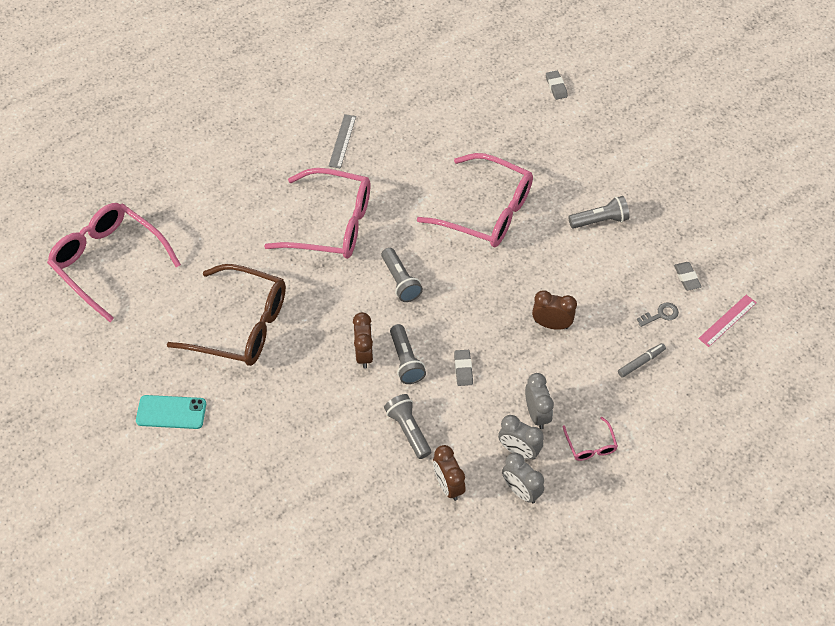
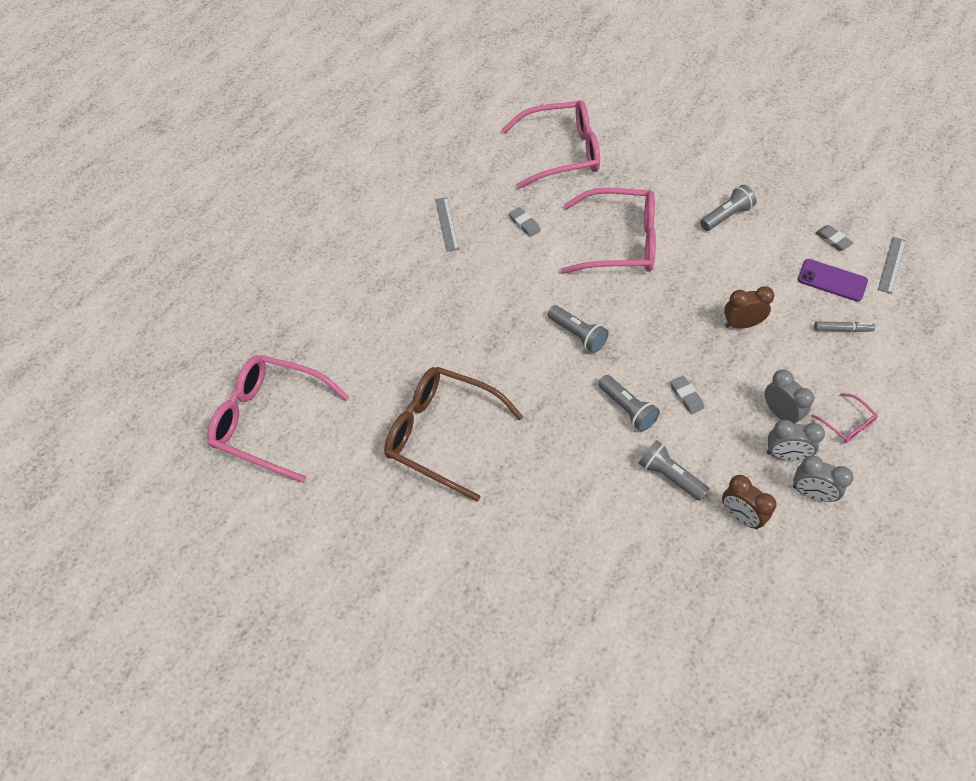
camera: 20 degrees left, 0 degrees up
turquoise phone [136,395,206,429] -> none
brown glasses [167,264,286,366] -> brown glasses turned 150 degrees counterclockwise [384,367,524,502]
pink glasses [264,168,370,259] -> pink glasses moved to [502,100,600,189]
brown clock [353,312,373,369] -> none
grey eraser [546,71,568,100] -> grey eraser moved to [509,207,541,237]
grey marker [618,343,666,377] -> grey marker turned 60 degrees clockwise [814,321,875,332]
grey key [637,302,679,327] -> purple phone [798,259,868,302]
pink ruler [698,295,757,347] -> grey ruler [878,237,906,294]

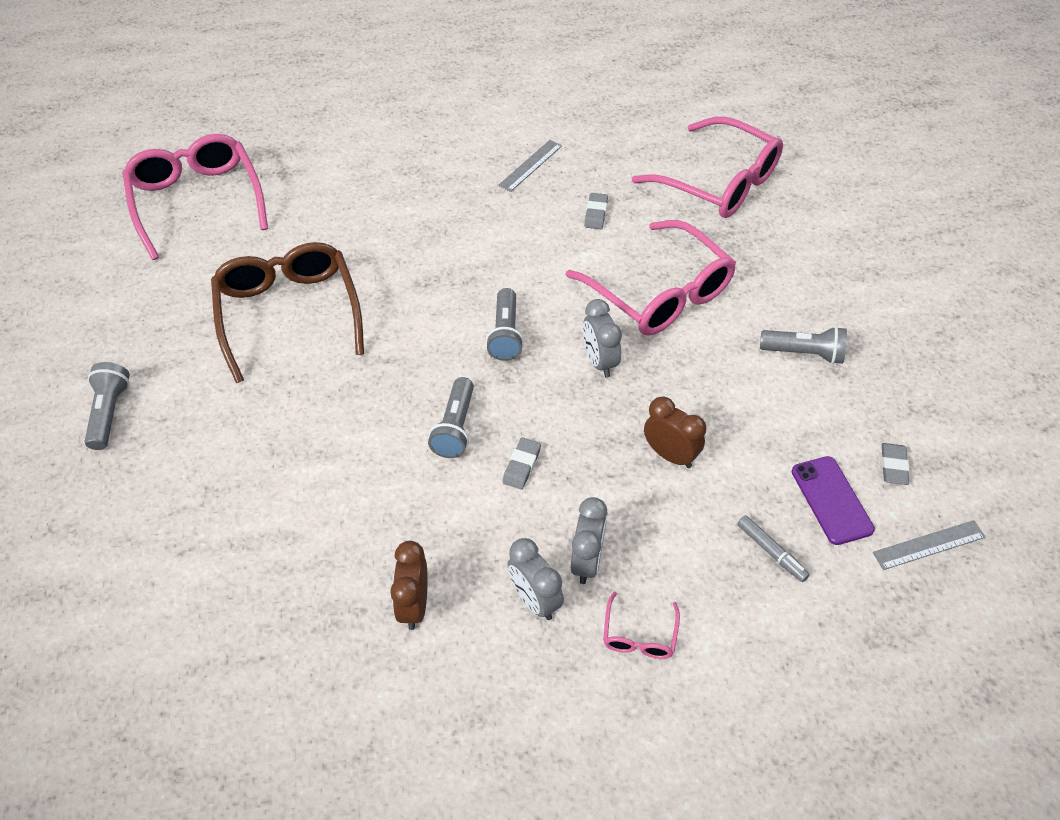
camera: 45 degrees right, 5 degrees down
grey flashlight [639,440,709,501] -> grey flashlight moved to [85,362,130,450]
grey clock [793,455,853,502] -> grey clock moved to [583,299,622,378]

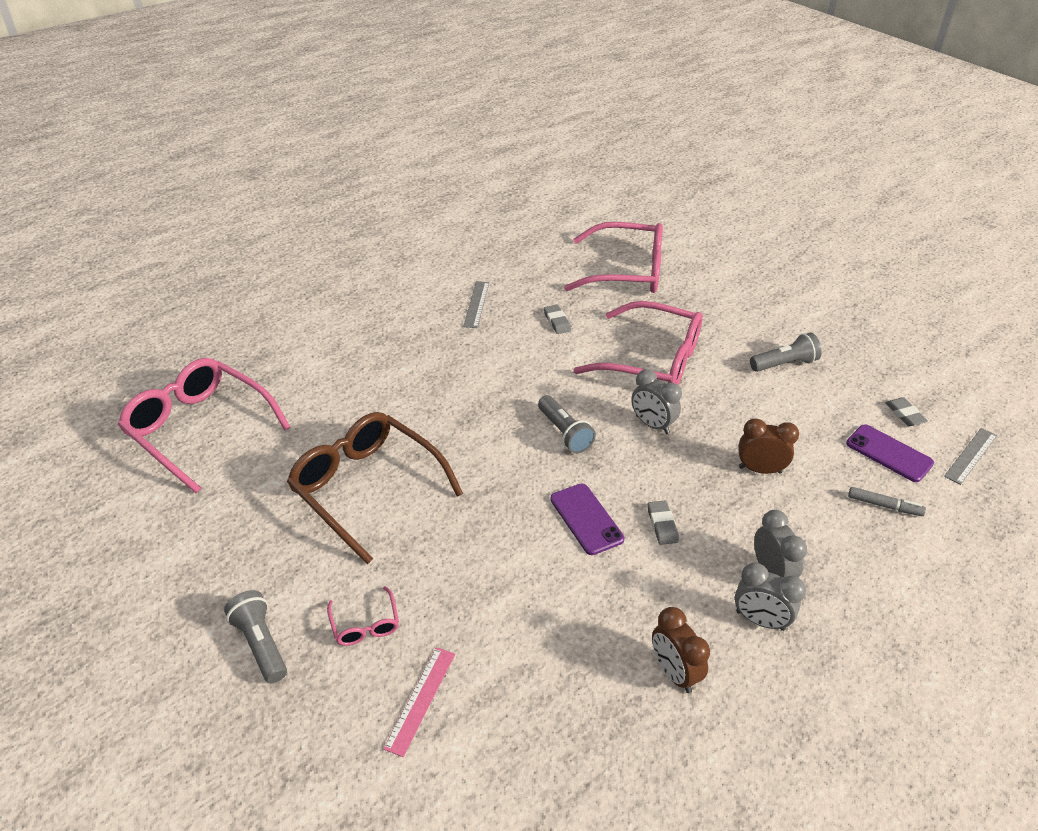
camera: 30 degrees left, 10 degrees down
grey flashlight [428,377,474,458] -> purple phone [550,483,624,555]
pink glasses [603,591,680,659] -> pink glasses moved to [327,586,399,646]
none -> pink ruler [383,647,455,757]

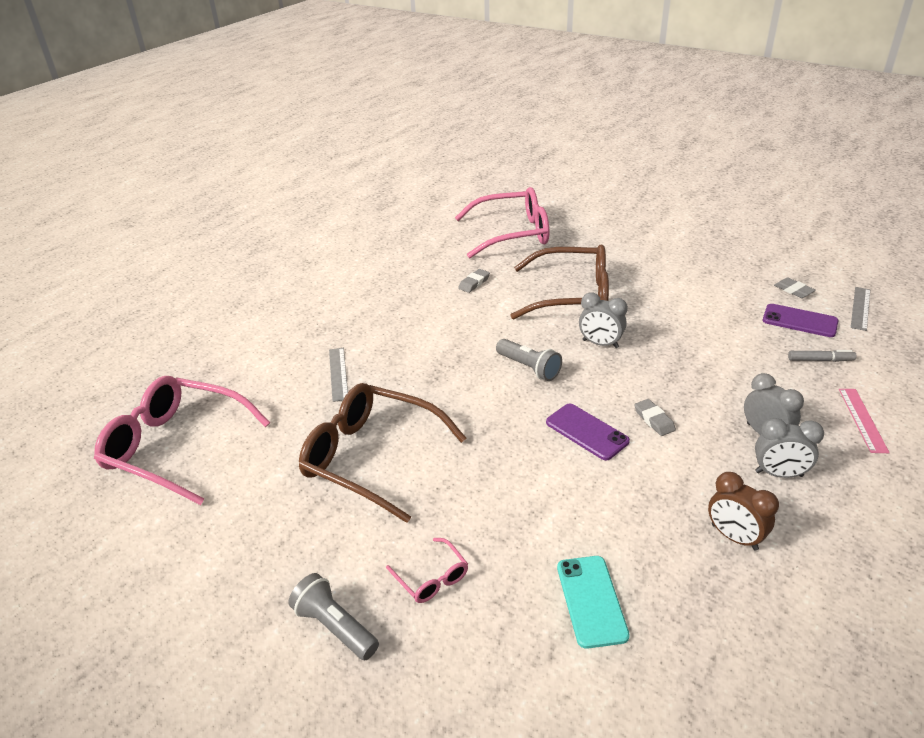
camera: 15 degrees left, 5 degrees down
pink ruler [383,647,455,757] -> pink ruler moved to [839,389,890,453]
grey ruler [463,281,489,328] -> grey ruler moved to [329,348,348,402]
grey eraser [544,305,571,334] -> grey eraser turned 75 degrees clockwise [458,269,490,293]
pink glasses [573,301,703,385] -> brown glasses [510,245,609,320]
brown clock [739,418,799,474] -> none
grey flashlight [750,333,822,372] -> none
none -> turquoise phone [557,556,630,649]

